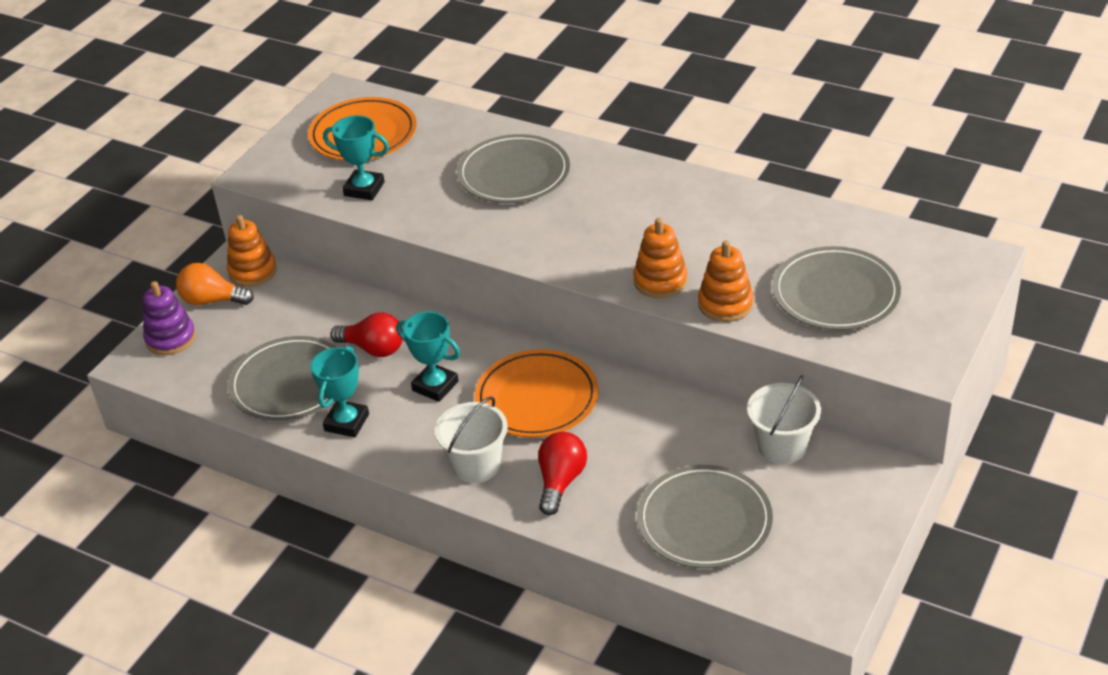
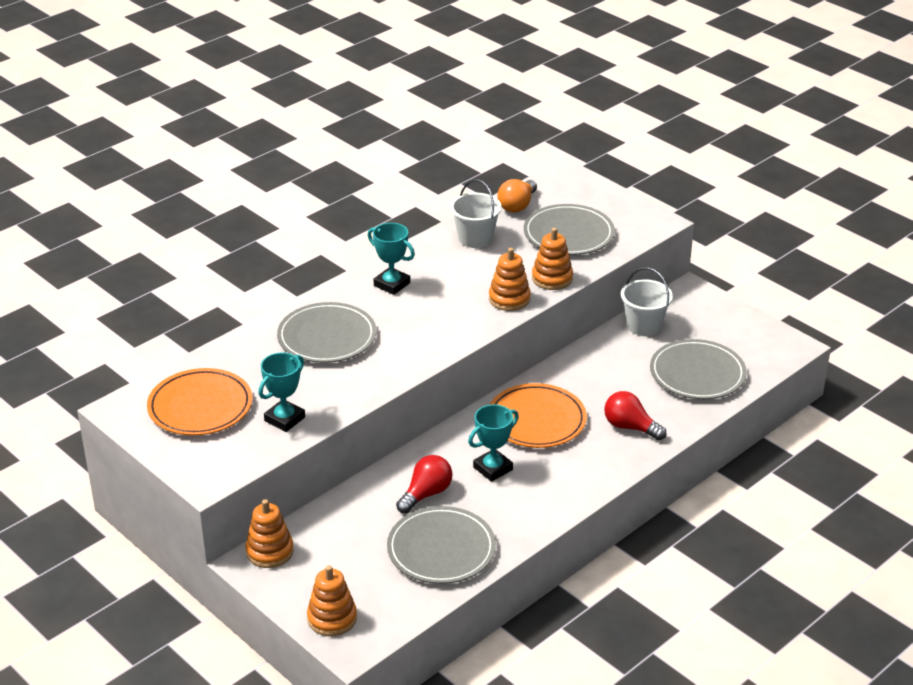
camera: 75 degrees left, 5 degrees down
purple stacking toy [143,281,196,355] -> orange stacking toy [307,565,357,636]
orange light bulb [176,263,254,305] -> orange light bulb moved to [497,179,537,213]
turquoise trophy [310,346,369,437] -> turquoise trophy moved to [367,223,415,295]
white bucket [435,397,508,483] -> white bucket moved to [450,179,501,248]

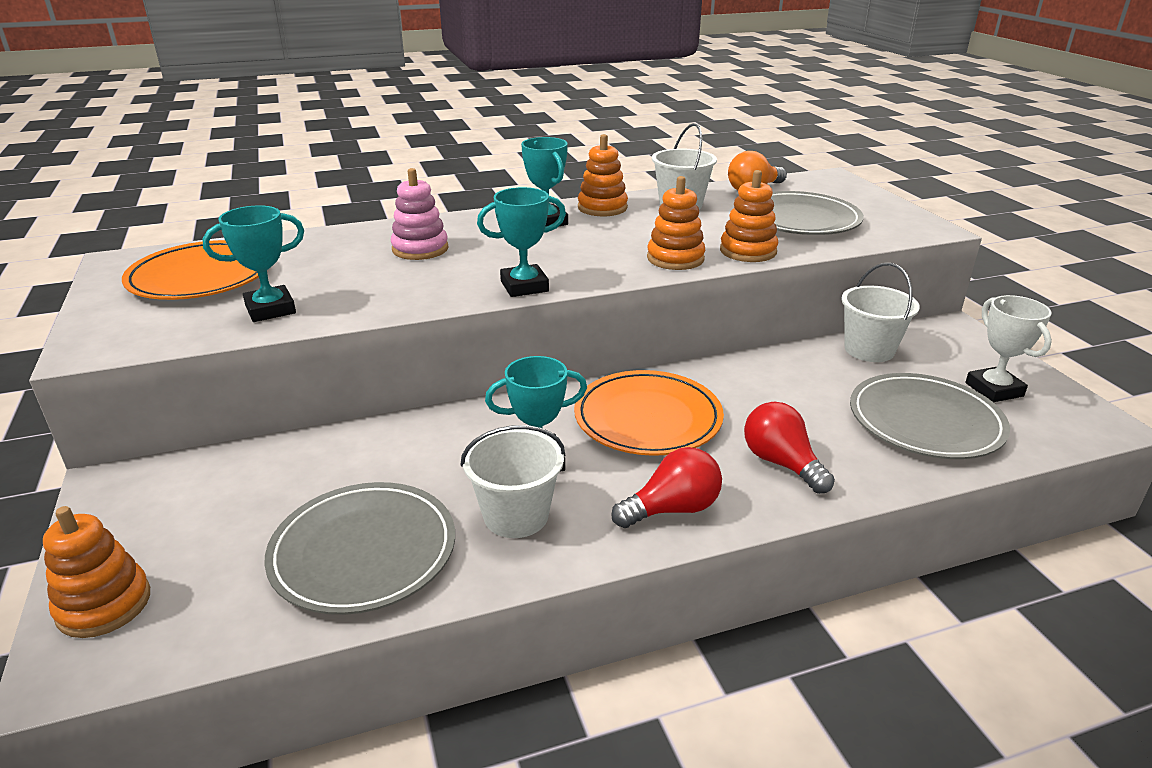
camera: 25 degrees right, 5 degrees down
orange stacking toy [246,499,294,568] -> orange stacking toy moved to [578,134,628,216]
grey plate [277,302,376,363] -> pink stacking toy [391,168,448,260]
red light bulb [396,455,452,513] -> red light bulb moved to [611,447,722,528]
none -> white bucket [461,425,565,538]
none -> turquoise trophy [477,187,566,297]
none -> white trophy [965,295,1052,402]

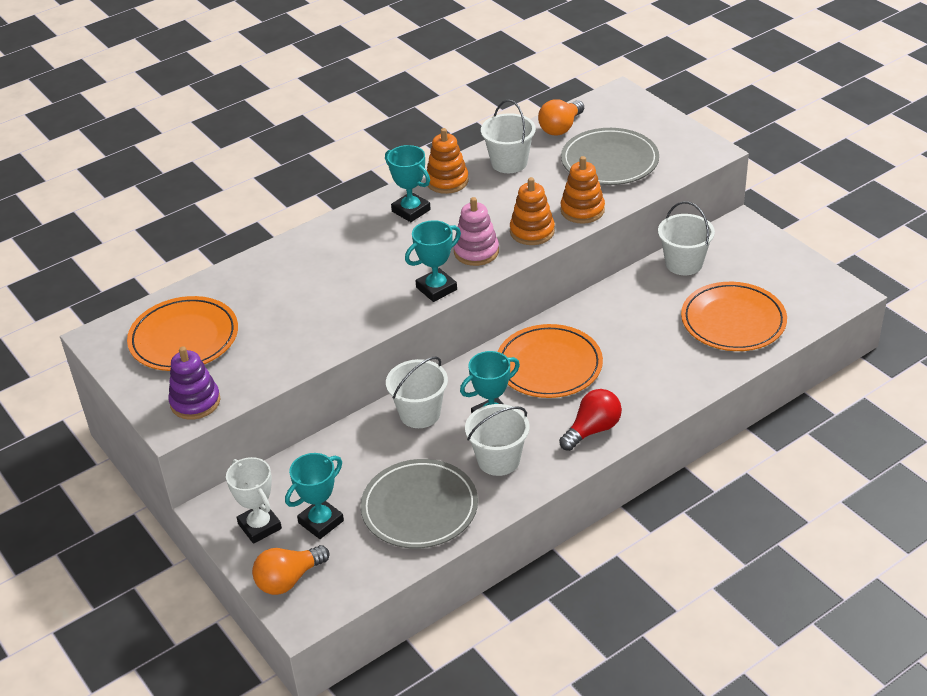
camera: 15 degrees left, 10 degrees up
orange stacking toy [43,506,150,638] -> orange light bulb [252,545,329,595]
turquoise trophy [202,205,304,322] -> turquoise trophy moved to [285,453,344,539]
pink stacking toy [391,168,448,260] -> pink stacking toy moved to [453,197,499,266]
red light bulb [744,402,835,494] -> none
grey plate [850,373,1010,459] -> orange plate [681,282,787,351]
white trophy [965,295,1052,402] -> white trophy moved to [226,457,282,544]
none -> purple stacking toy [168,346,221,420]
none -> white bucket [386,357,448,428]

